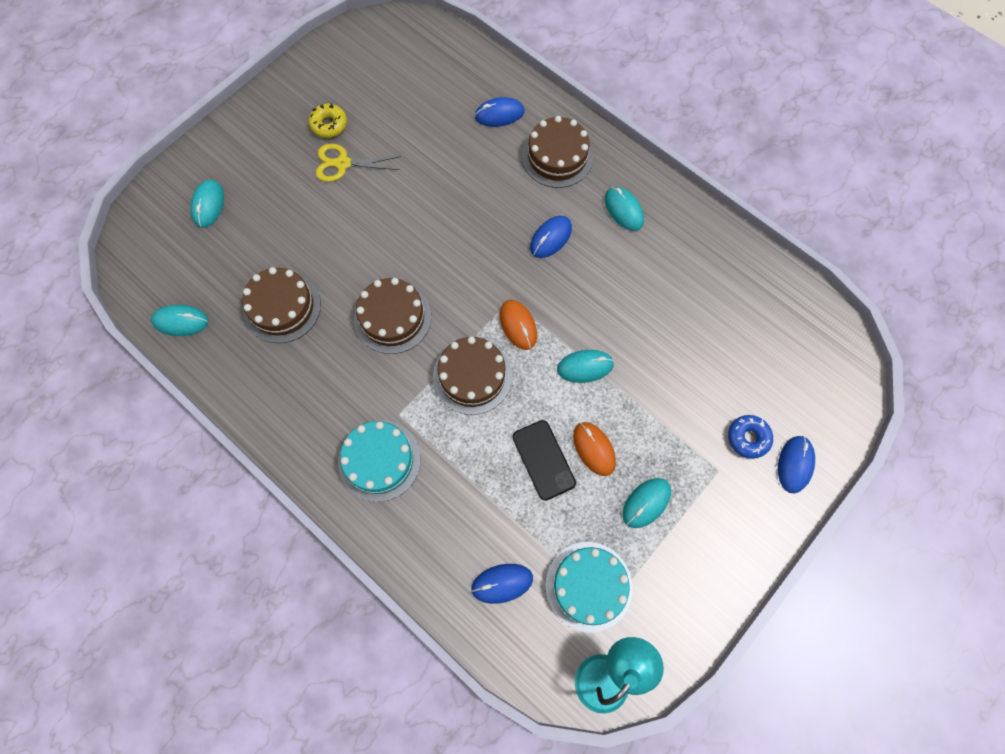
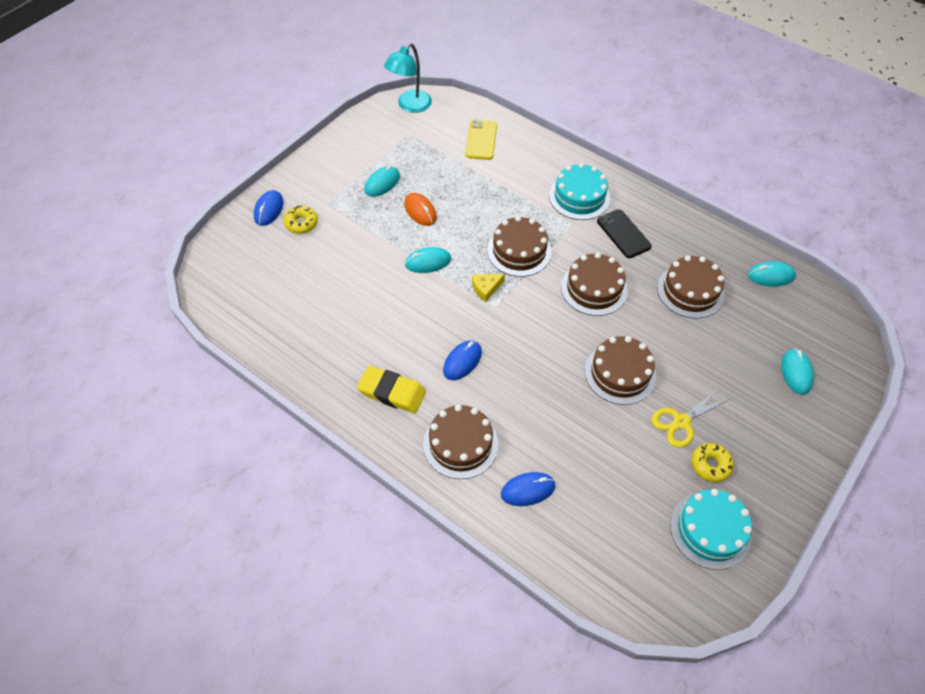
camera: 175 degrees right, 15 degrees down
yellow scissors [316,144,401,182] -> yellow scissors turned 150 degrees clockwise [651,388,731,448]
blue mouse [471,564,533,604] -> yellow phone [465,120,497,160]
orange mouse [500,300,537,350] -> yellow cheese [472,274,505,302]
black phone [512,420,576,501] -> black phone moved to [597,209,652,258]
turquoise cake [545,542,633,633] -> turquoise cake moved to [670,489,752,570]
turquoise mouse [605,187,644,231] -> yellow eraser [357,366,426,413]
blue donut [728,415,773,459] -> yellow donut [283,205,318,234]
none -> brown cake [585,336,656,405]

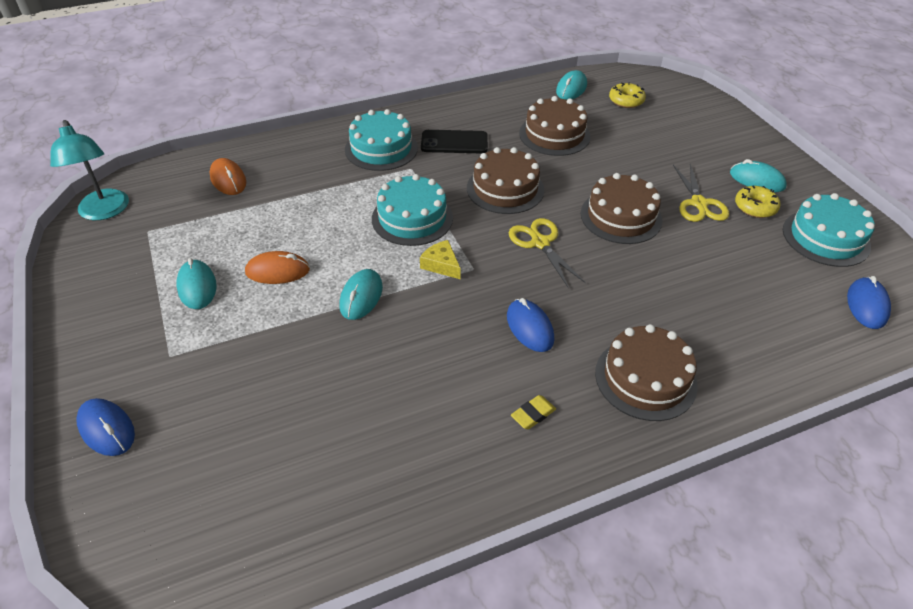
camera: 60 degrees left, 10 degrees down
yellow donut [283,205,318,234] -> yellow donut moved to [609,83,646,108]
yellow eraser [357,366,426,413] -> yellow eraser [511,395,556,429], size x0.49
yellow phone [465,120,497,160] -> orange mouse [209,158,246,195]
yellow cheese [472,274,505,302] -> yellow cheese turned 135 degrees clockwise [420,240,461,279]
brown cake [487,216,552,277] -> turquoise cake [372,174,453,246]
blue mouse [501,472,556,506] -> blue mouse moved to [847,276,891,329]
turquoise mouse [781,348,814,395] -> turquoise mouse moved to [730,159,787,192]
none -> yellow scissors [509,218,586,287]

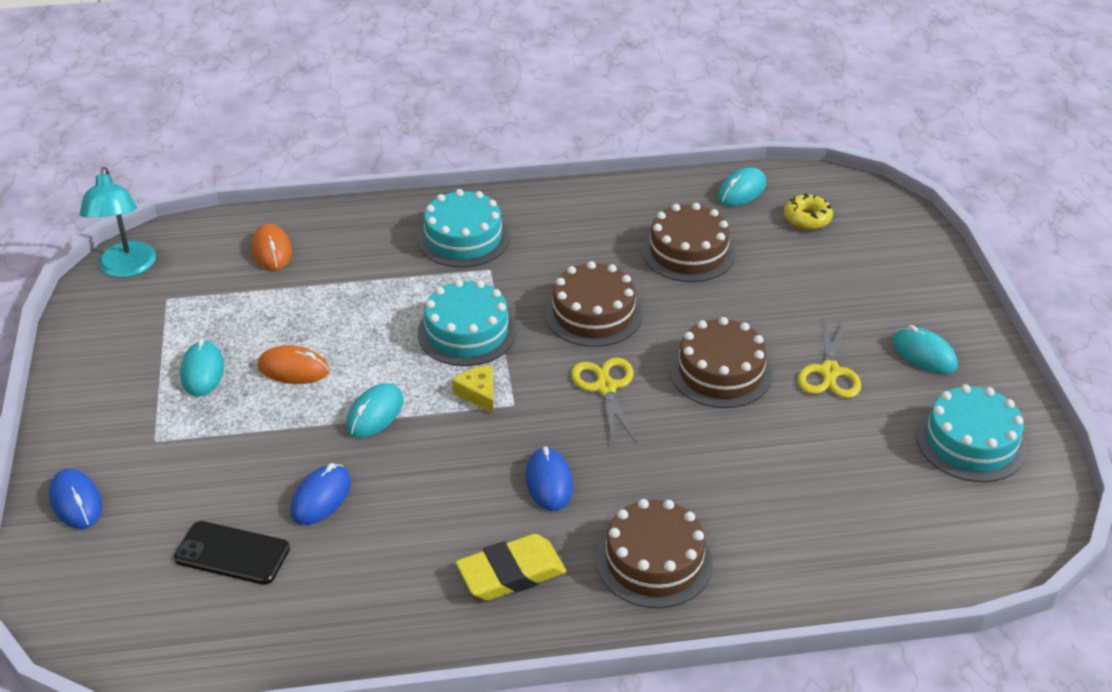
camera: 15 degrees right, 5 degrees down
black phone [421,130,488,153] -> black phone moved to [174,521,290,585]
yellow eraser [511,395,556,429] -> yellow eraser [456,534,567,601], size x2.02
yellow donut [735,185,781,218] -> none
blue mouse [847,276,891,329] -> blue mouse moved to [290,463,351,525]

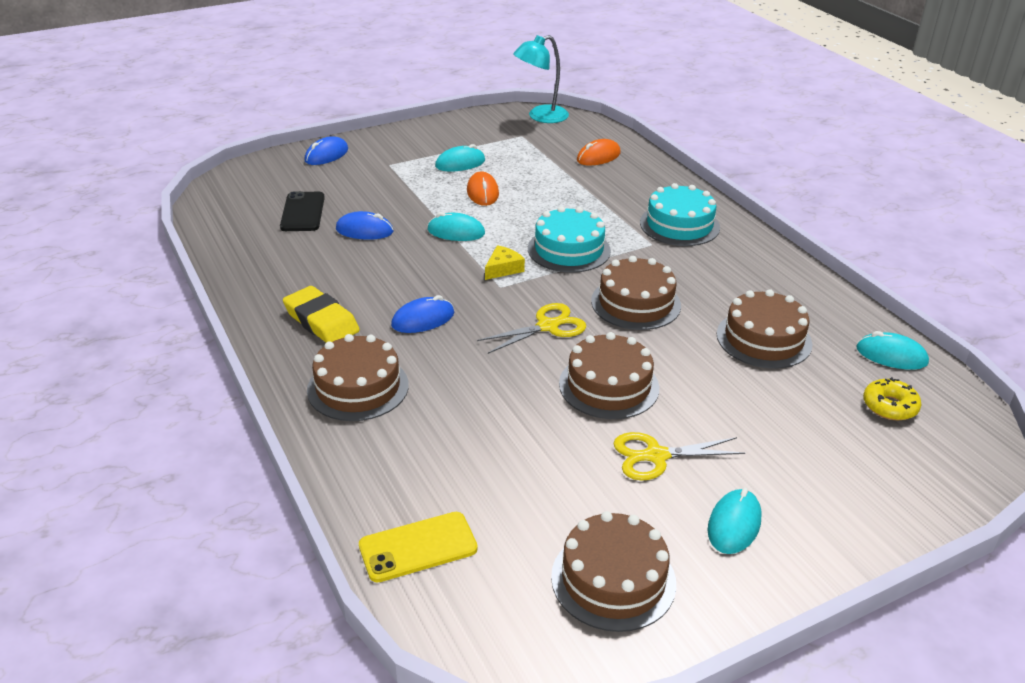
camera: 70 degrees right, 5 degrees down
turquoise cake [916,384,1026,482] -> brown cake [551,511,676,632]
none -> yellow phone [359,512,478,583]

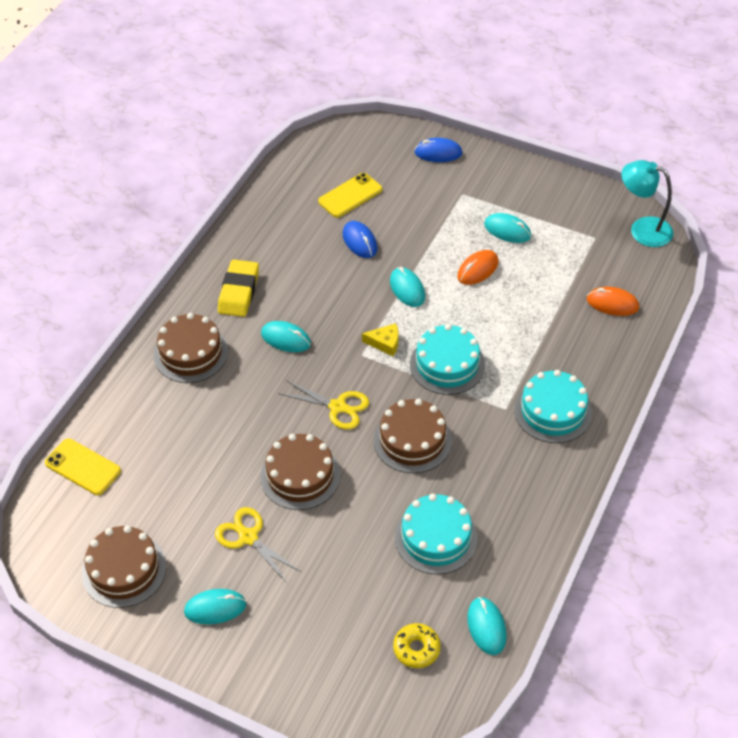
camera: 55 degrees right, 15 degrees up
black phone [280,191,325,231] -> yellow phone [318,173,382,218]
blue mouse [391,295,454,333] -> turquoise mouse [261,321,311,352]
brown cake [717,289,812,369] -> turquoise cake [395,494,478,575]

